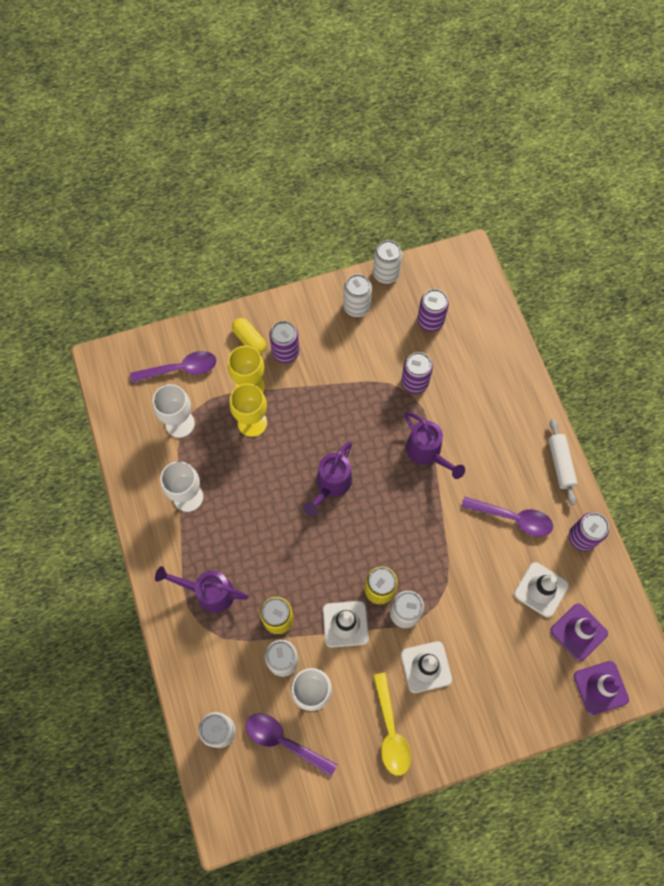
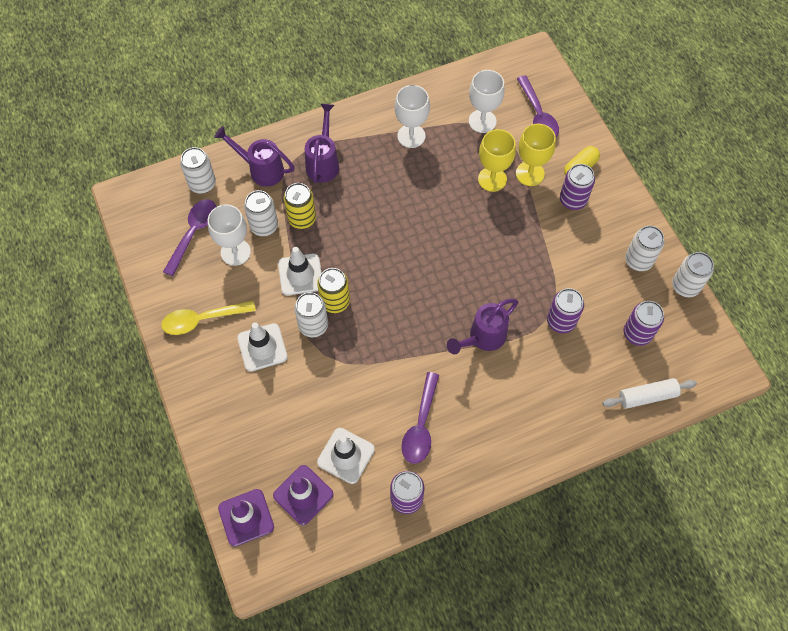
camera: 85 degrees right, 5 degrees down
purple watering can [303,442,352,516] -> purple watering can moved to [214,126,295,187]
white rolling pin [548,419,578,505] -> white rolling pin moved to [602,378,697,409]

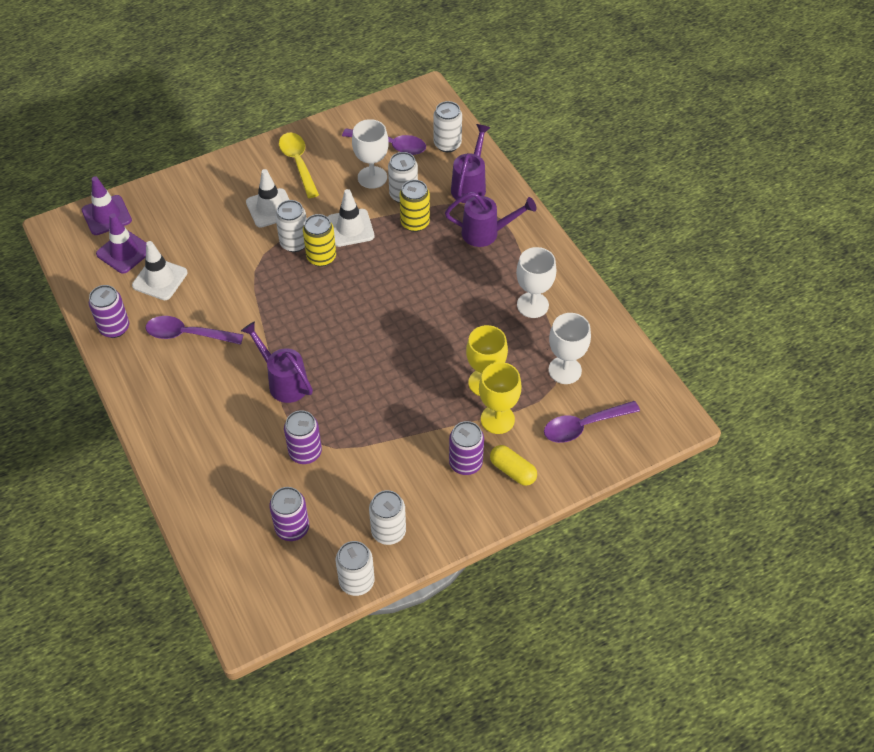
camera: 85 degrees right, 10 degrees down
white rolling pin [602,378,697,409] -> none

